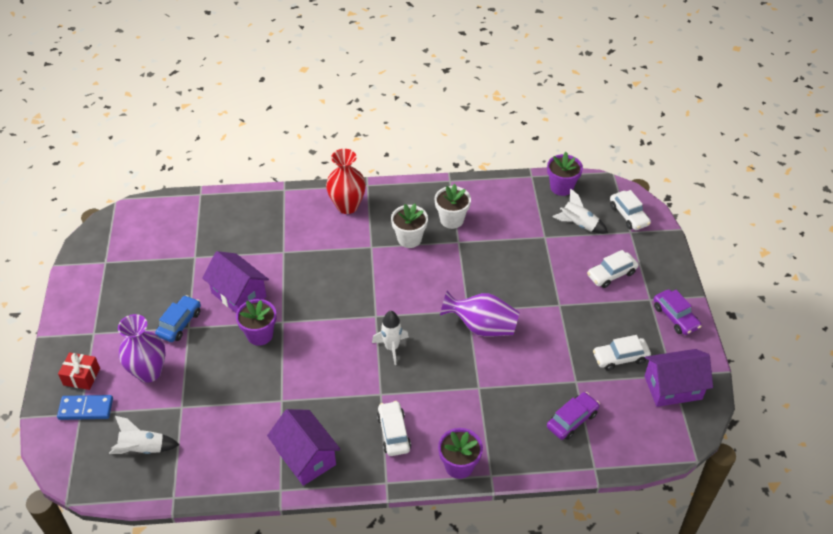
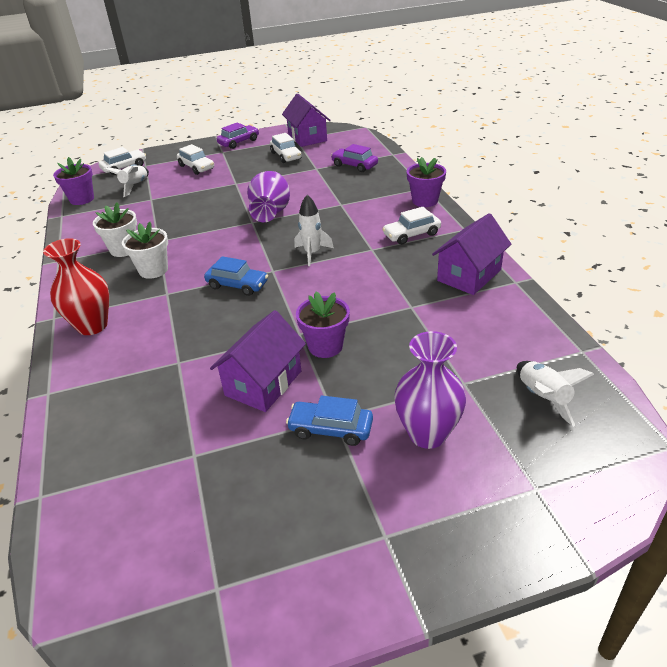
camera: 100 degrees left, 10 degrees down
blue domino [57,395,113,420] -> none
red gift [58,352,100,390] -> none
none -> blue car [204,256,268,296]

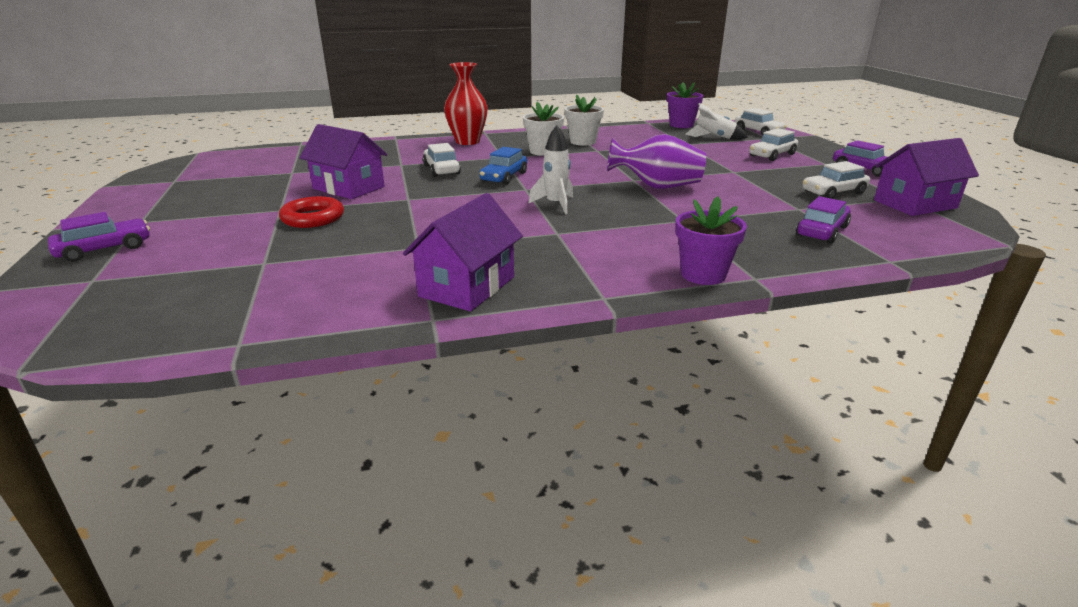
camera: 90 degrees right, 10 degrees down
blue car [286,395,373,446] -> none
purple flower pot [296,291,350,358] -> none
white car [382,207,441,245] -> white car moved to [423,143,461,177]
purple vase [394,331,466,449] -> none
purple house [432,213,511,295] -> purple house turned 75 degrees clockwise [403,193,523,311]
white rocket [517,361,594,427] -> none
none -> purple car [48,212,150,262]
none -> red ring [279,196,344,228]

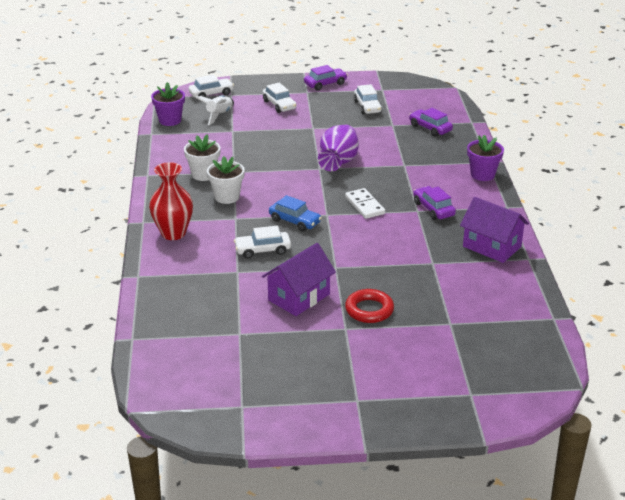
camera: 80 degrees left, 5 degrees up
purple car [48,212,150,262] -> purple car moved to [413,186,456,220]
white rocket [529,125,573,214] -> white domino [345,188,385,219]
purple house [874,138,979,216] -> none

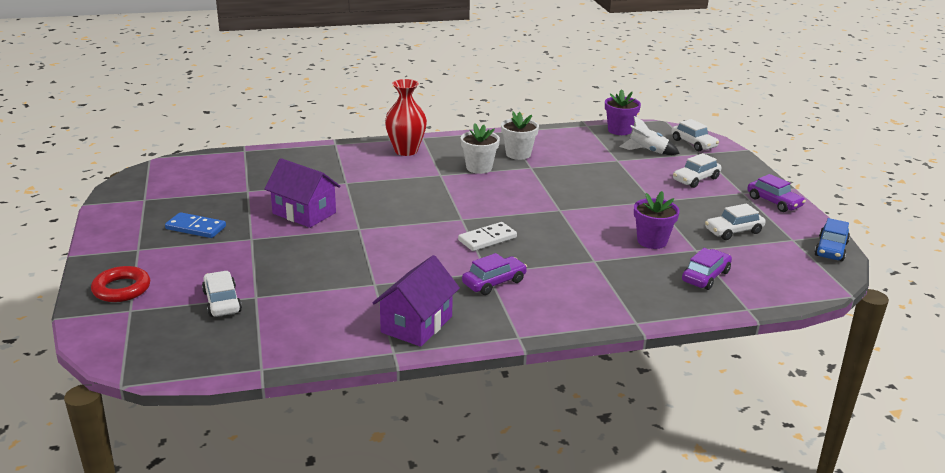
camera: 80 degrees right, 5 degrees down
white car [234,226,291,259] -> white car moved to [202,271,242,317]
blue car [269,195,322,232] -> blue car moved to [814,218,850,261]
purple vase [318,125,359,171] -> none
red ring [345,289,394,323] -> red ring moved to [91,266,150,302]
purple flower pot [467,135,504,181] -> purple flower pot moved to [634,191,680,249]
none -> blue domino [165,212,226,238]

